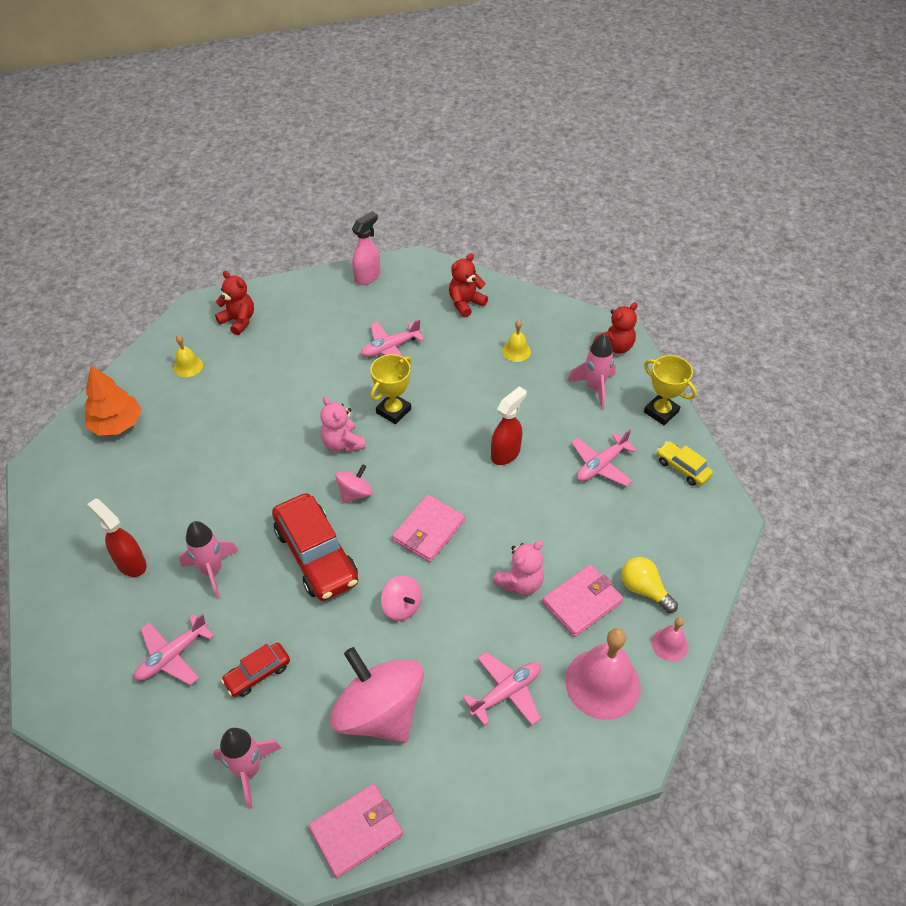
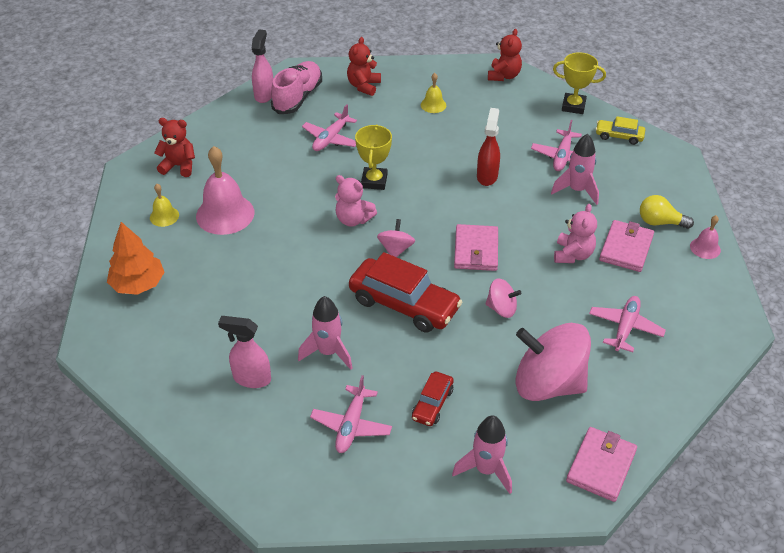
camera: 30 degrees left, 5 degrees down
red spray bottle [87,498,147,577] -> pink spray bottle [218,316,271,388]
pink bell [565,628,641,720] -> pink bell moved to [196,146,254,235]
pink rocket [567,334,616,409] -> pink rocket moved to [551,134,599,205]
none -> pink shoe [271,61,322,114]

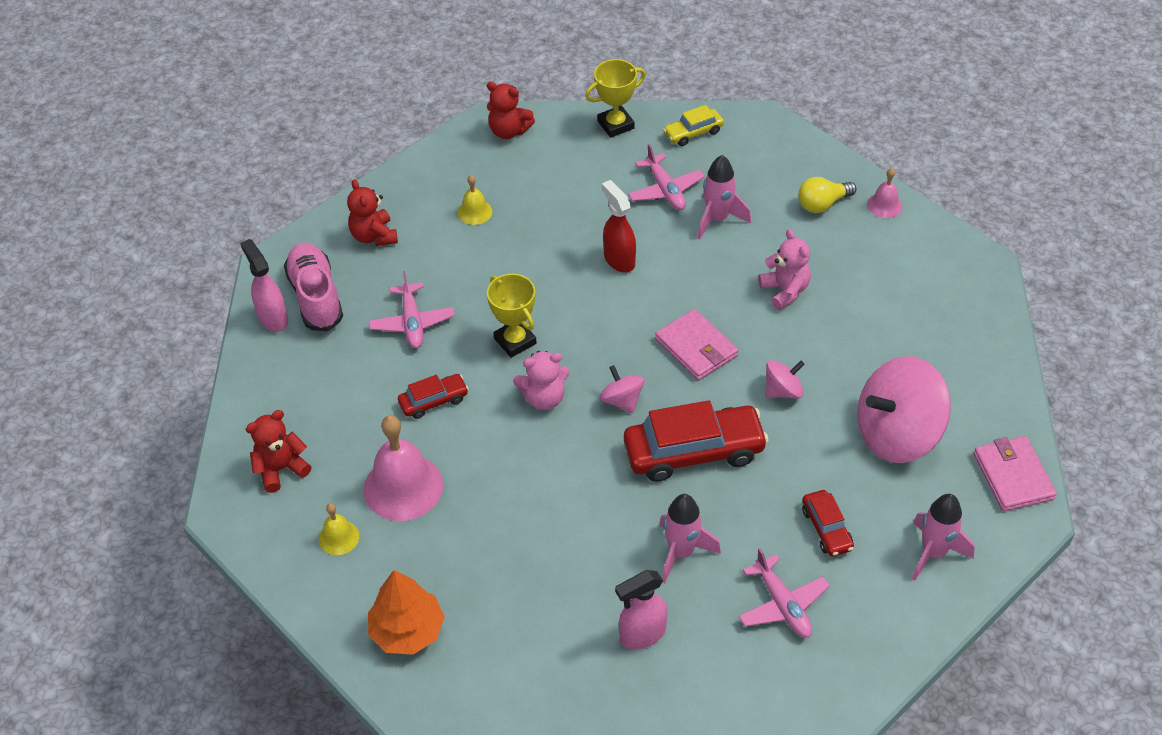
camera: 40 degrees left, 5 degrees up
red teddy bear [488,29,522,81] -> red teddy bear turned 135 degrees clockwise [487,82,535,139]
pink plane [589,296,666,352] -> none
pink wallet [599,220,654,272] -> none
none -> red car [398,374,469,419]

